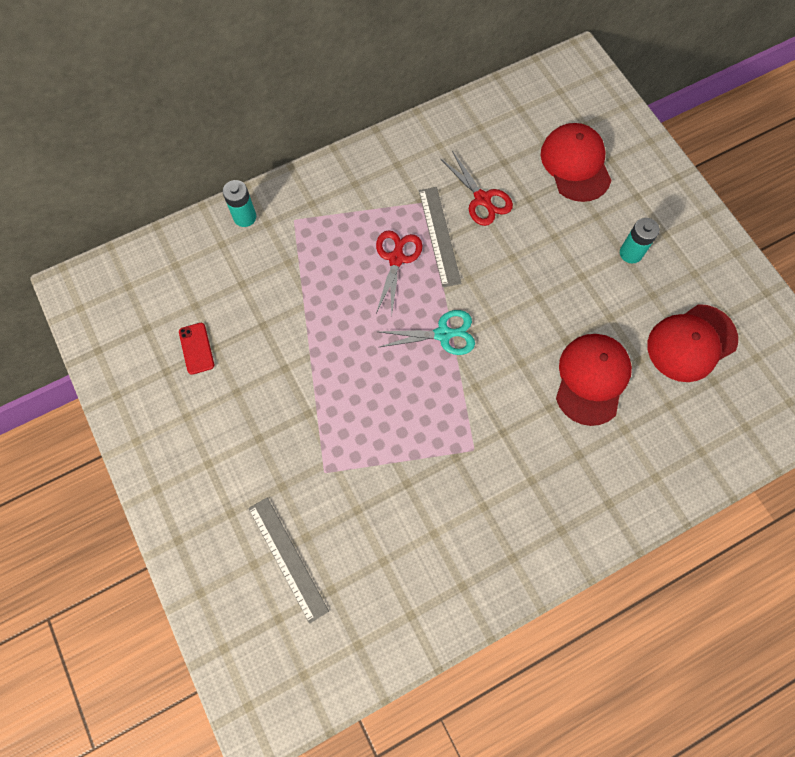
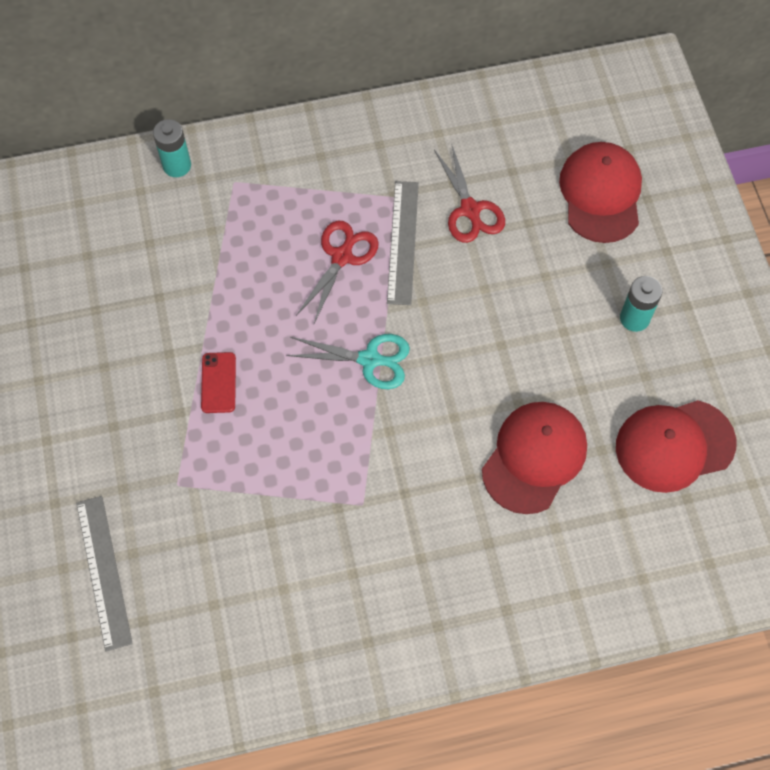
camera: 15 degrees right, 5 degrees down
red phone [179,323,214,375] -> red phone moved to [201,352,236,413]

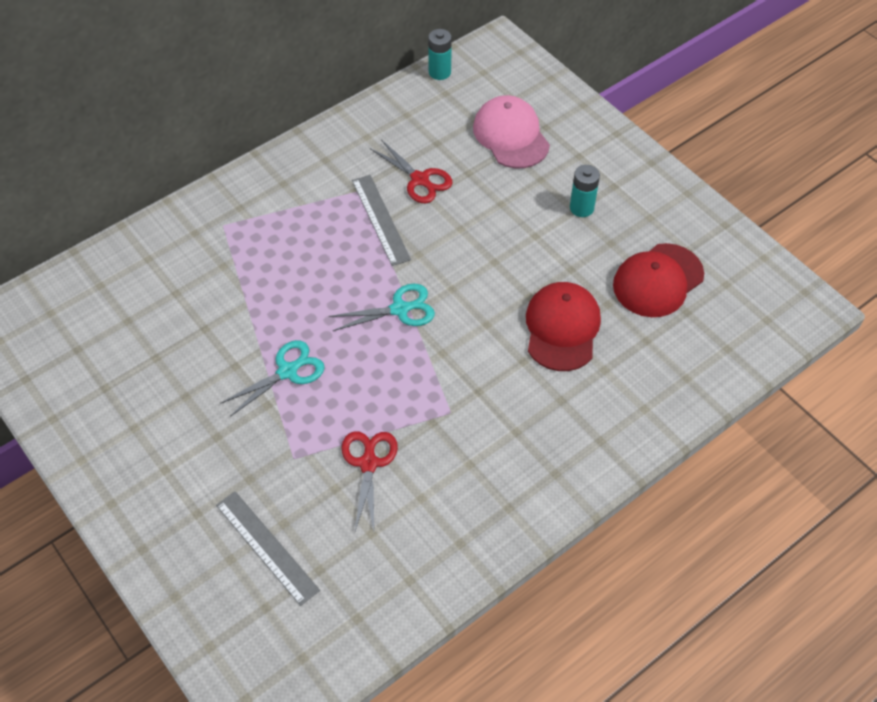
camera: 25 degrees left, 10 degrees down
turquoise battery [153,119,191,177] -> turquoise battery moved to [428,29,452,80]
red phone [201,352,236,413] -> turquoise scissors [220,340,325,417]
red scissors [296,221,379,323] -> red scissors moved to [341,431,398,531]
red cap [559,142,642,243] -> pink cap [473,95,550,168]

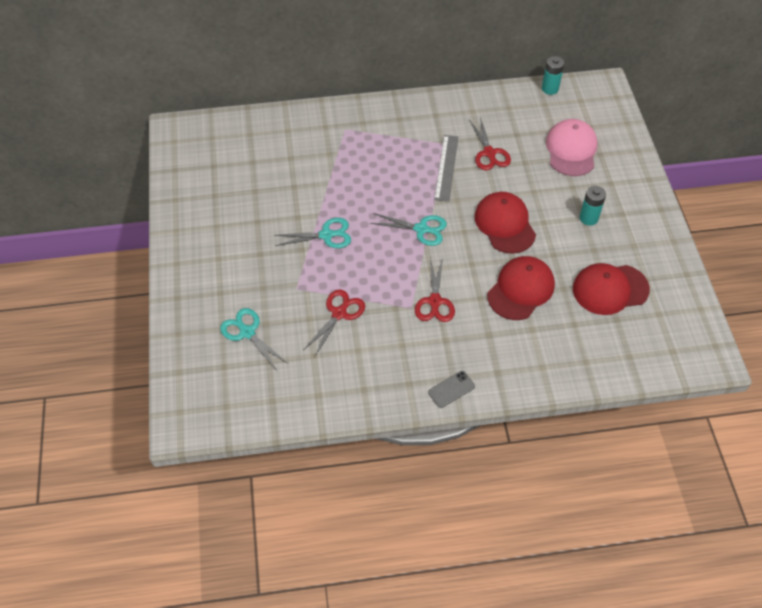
camera: 30 degrees right, 0 degrees up
grey ruler [216,491,320,606] -> turquoise scissors [220,308,287,372]
none -> red scissors [415,258,455,322]
none -> grey phone [428,371,475,408]
none -> red cap [475,192,536,254]

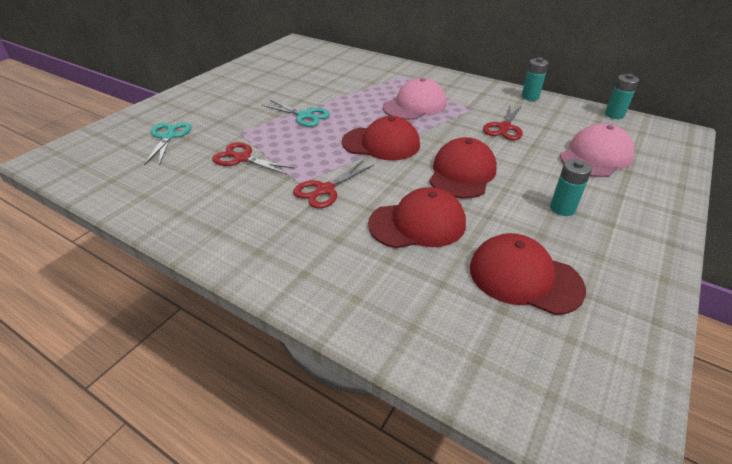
camera: 40 degrees right, 15 degrees down
red scissors [303,290,365,356] -> red scissors turned 135 degrees counterclockwise [212,142,295,175]
turquoise scissors [370,213,447,246] -> red cap [342,116,420,160]
grey phone [428,371,475,408] -> none
grey ruler [434,135,458,202] -> none
none -> pink cap [383,78,446,120]
none -> turquoise battery [522,57,549,101]

